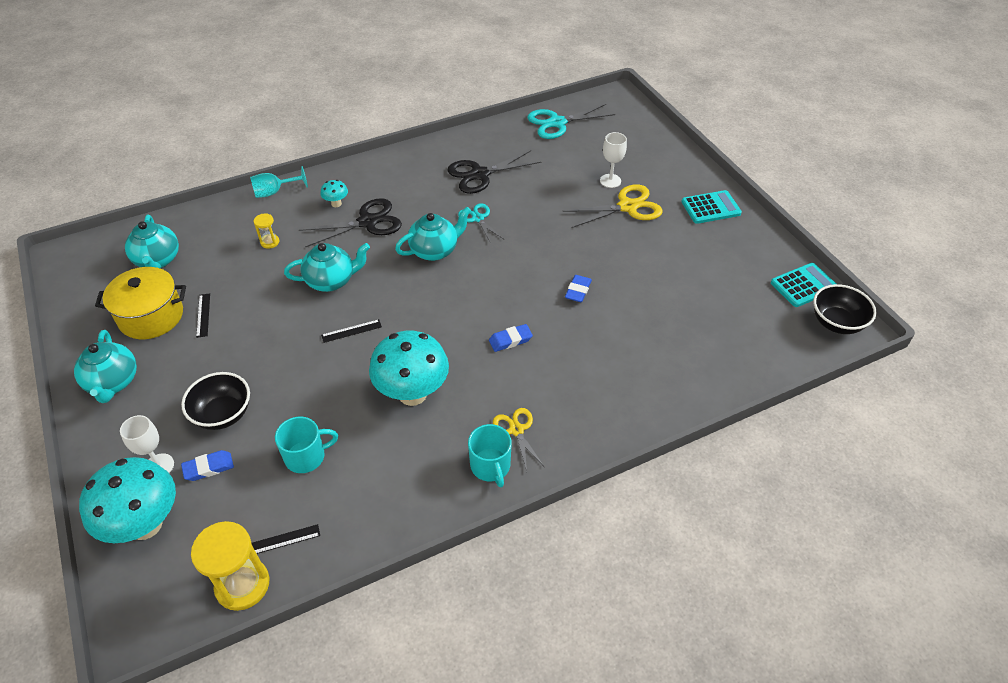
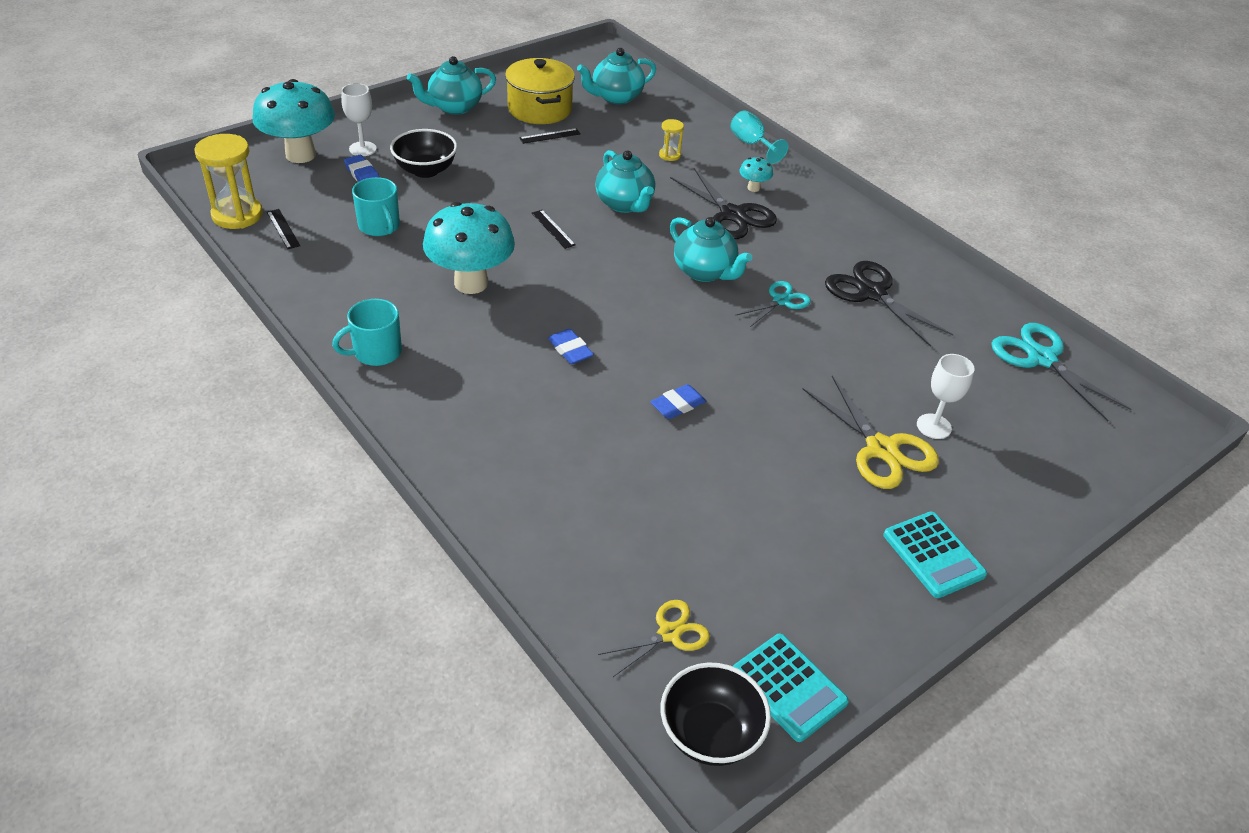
camera: 75 degrees right, 5 degrees down
yellow scissors [493,408,544,471] -> yellow scissors moved to [598,600,710,677]
blue eraser [565,275,592,302] -> blue eraser turned 45 degrees counterclockwise [650,384,706,419]

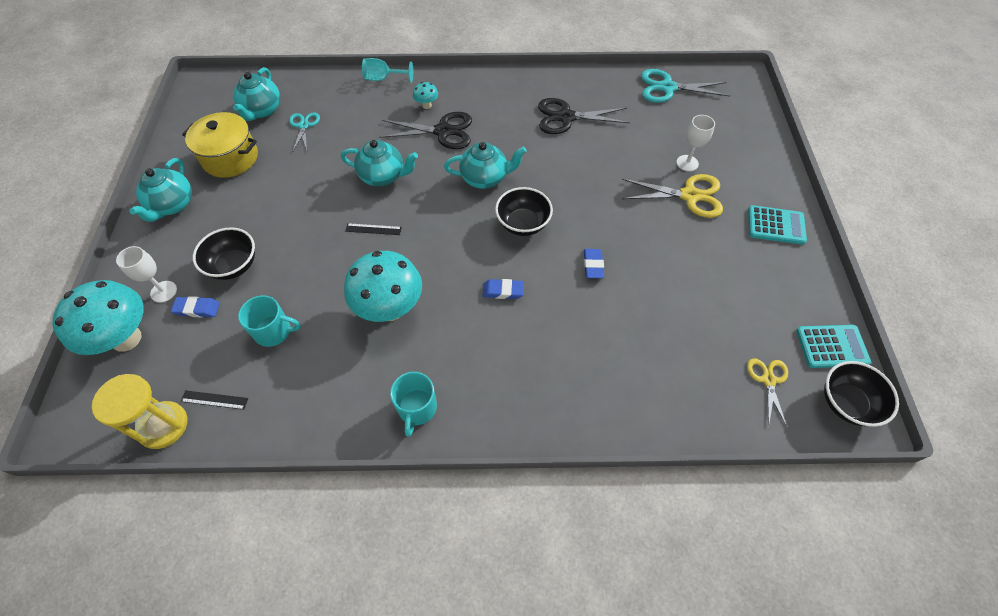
camera: 50 degrees left, 15 degrees up
black ruler [519,128,580,144] -> none
yellow hourglass [659,119,684,161] -> none
turquoise scissors [735,281,811,327] -> turquoise scissors moved to [289,112,320,151]
none -> black bowl [495,187,553,236]

